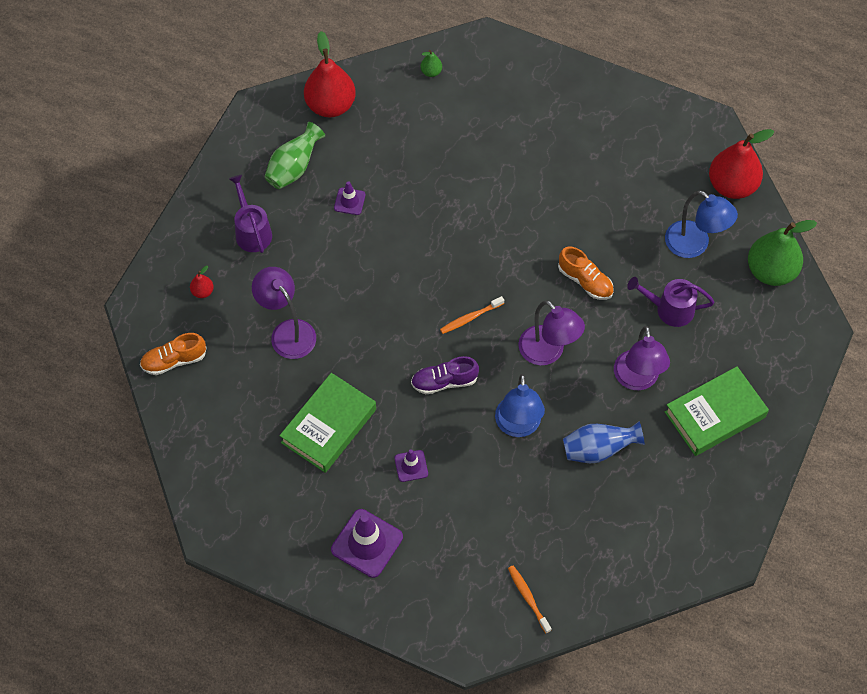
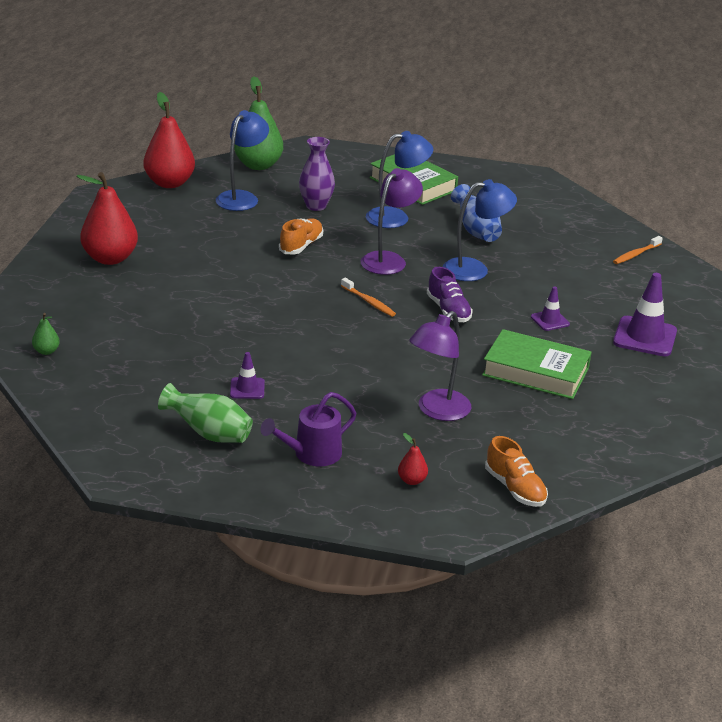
camera: 105 degrees left, 30 degrees down
red pear [304,31,356,117] -> red pear moved to [76,172,138,265]
purple lamp [614,326,670,390] -> blue lamp [366,131,433,228]
purple watering can [627,277,715,327] -> purple vase [299,137,335,211]

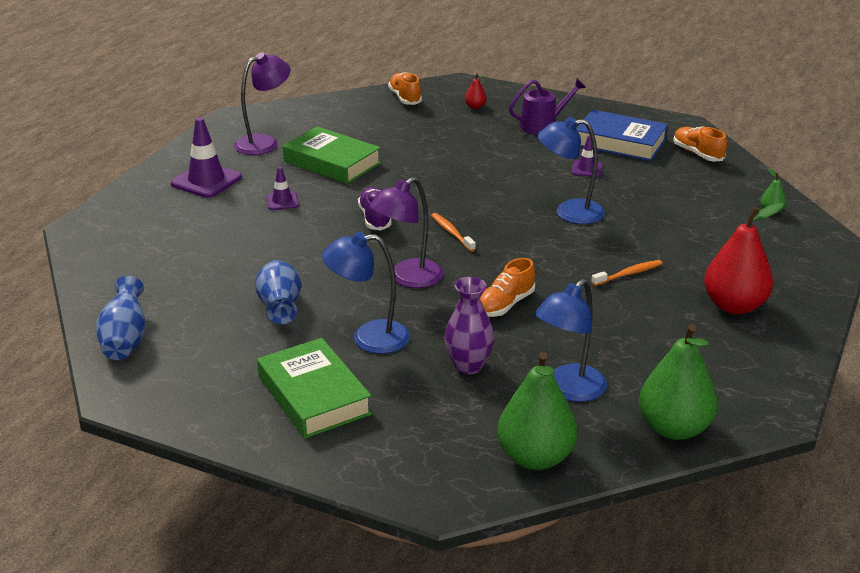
camera: 165 degrees left, 0 degrees up
red pear [143,92,195,188] -> green pear [639,324,718,440]
green vase [158,383,253,443] -> blue book [576,110,668,161]
purple lamp [409,311,471,421] -> purple lamp moved to [234,52,291,155]
blue lamp [443,179,517,281] -> blue lamp moved to [538,117,605,224]
orange toothbrush [613,236,663,264] -> orange toothbrush moved to [591,260,663,286]
none -> blue vase [96,276,146,360]
none -> orange shoe [673,126,727,161]

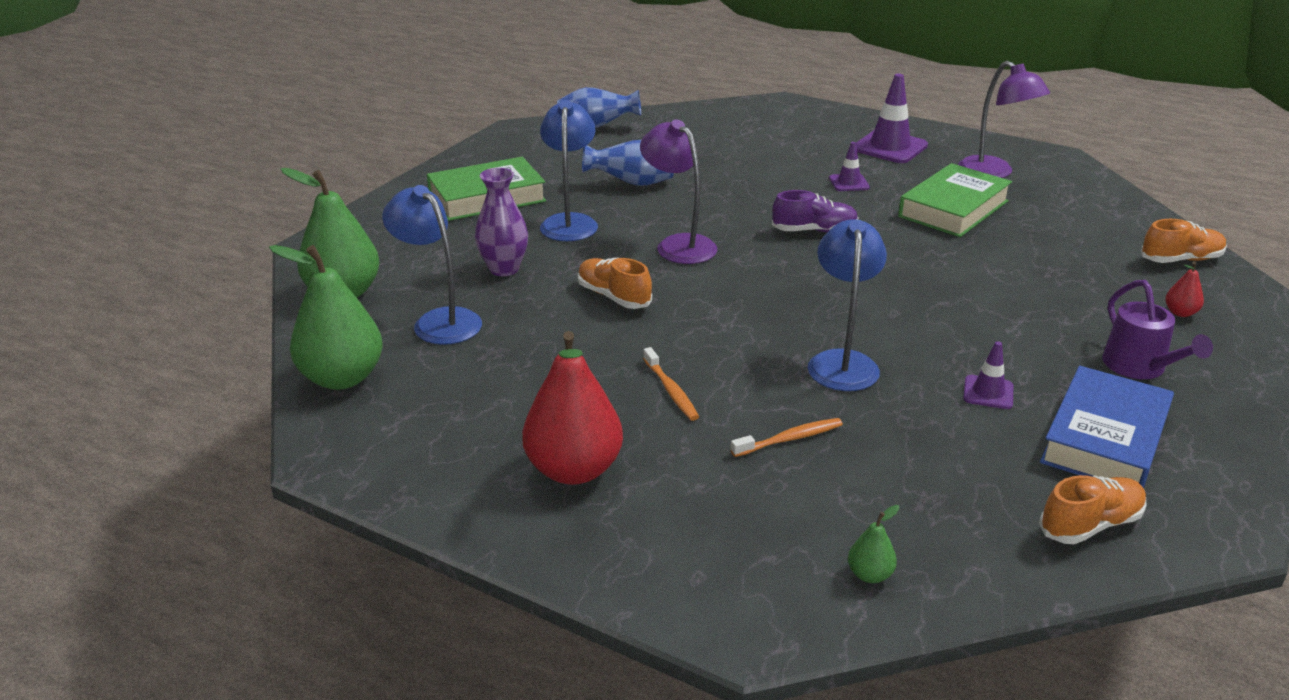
camera: 95 degrees right, 0 degrees up
orange toothbrush [431,213,476,252] -> orange toothbrush moved to [731,418,843,457]

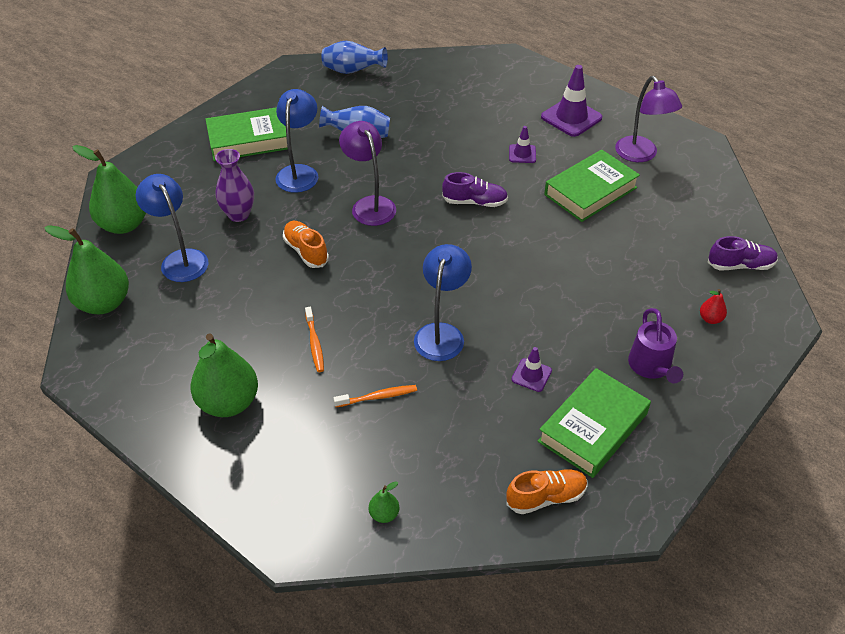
camera: 10 degrees right, 15 degrees up
red pear [522,331,623,485] -> green pear [191,333,258,417]
blue book [1040,366,1174,488] -> green book [538,368,651,478]
orange shoe [1141,219,1227,263] -> purple shoe [708,236,778,270]

